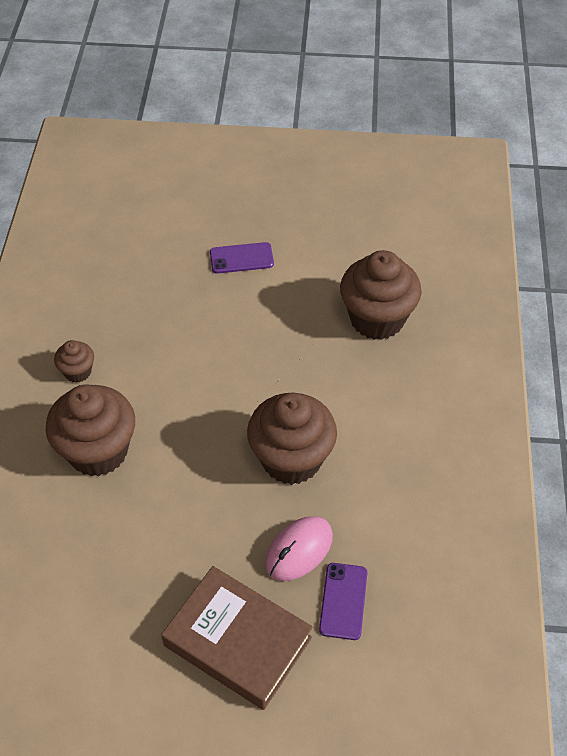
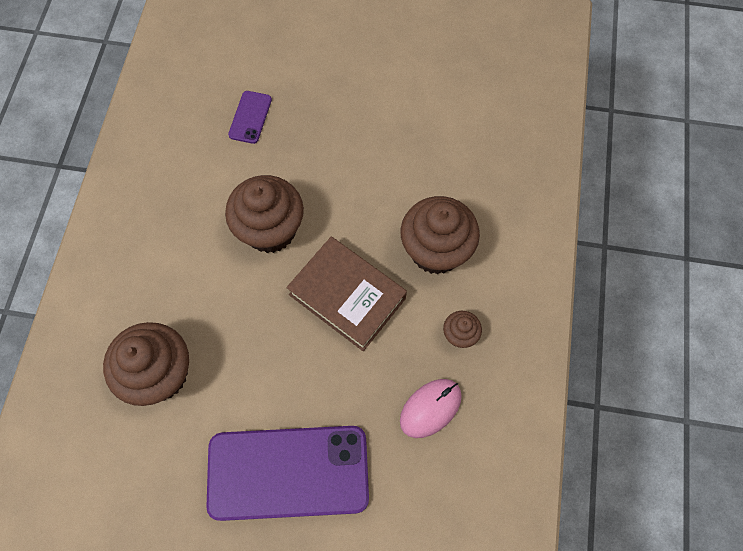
camera: 175 degrees left, 15 degrees up
brown book [161,566,313,710] -> brown book moved to [286,237,407,351]
purple phone [210,242,274,274] -> purple phone [206,426,369,521], size x2.29
pink mouse [265,516,333,581] -> pink mouse moved to [400,379,462,438]

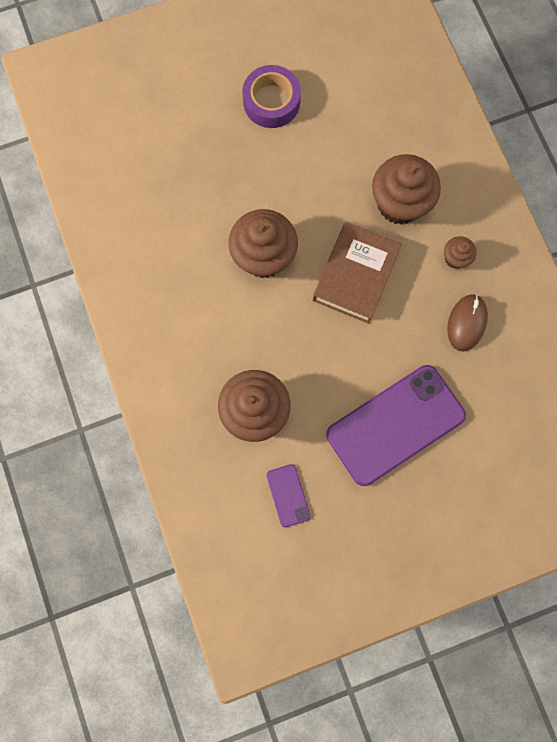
camera: 30 degrees left, 10 degrees up
purple phone [228,91,272,144] -> purple phone moved to [266,464,311,527]
brown book [286,237,407,351] -> brown book turned 75 degrees counterclockwise [313,222,402,324]
pink mouse [400,379,462,438] -> brown mouse [447,294,488,352]
none -> purple tape [242,65,301,128]

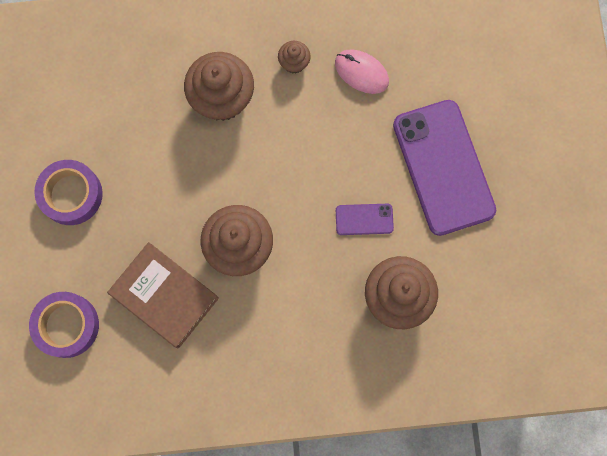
camera: 75 degrees left, 0 degrees up
purple phone [266,464,311,527] -> purple phone moved to [336,204,394,235]
brown book [313,222,402,324] -> brown book moved to [107,242,219,348]
brown mouse [447,294,488,352] -> pink mouse [335,49,389,94]
none -> purple tape [29,292,99,358]

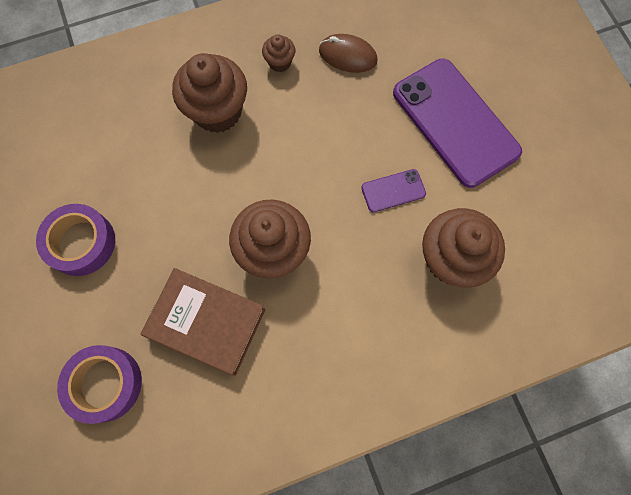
camera: 15 degrees left, 5 degrees down
pink mouse [335,49,389,94] -> brown mouse [319,34,377,73]

